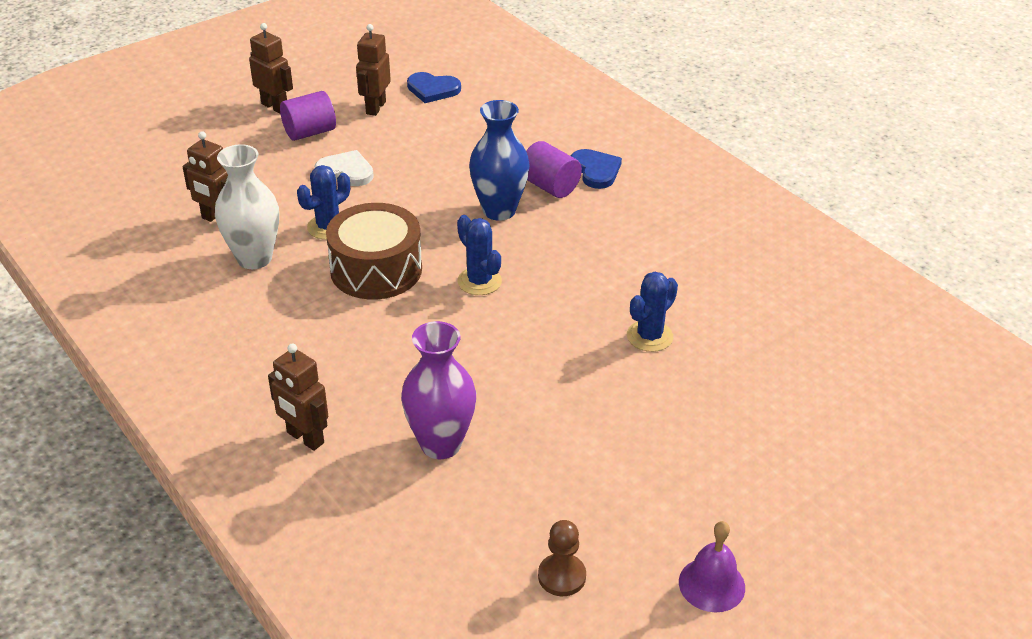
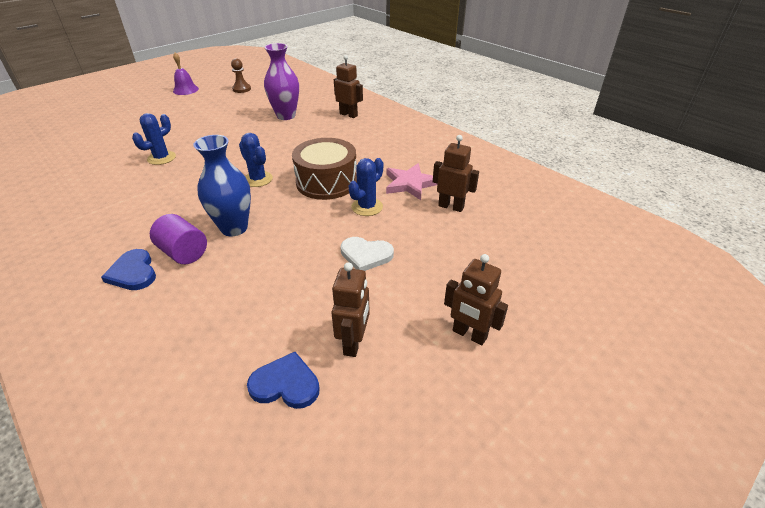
camera: 175 degrees right, 0 degrees up
white vase [215,144,279,269] -> pink star [386,163,437,200]
purple cylinder [280,91,336,141] -> none

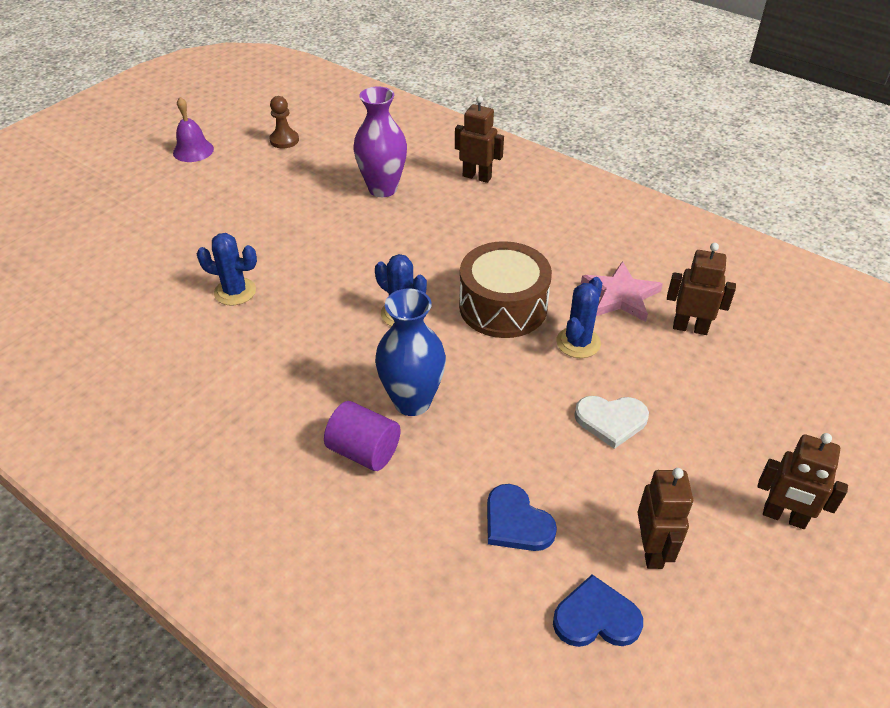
camera: 10 degrees left, 5 degrees up
blue heart [101,249,156,290] -> blue heart moved to [487,484,557,551]
blue cactus [132,113,176,165] -> blue cactus turned 75 degrees clockwise [197,233,257,306]

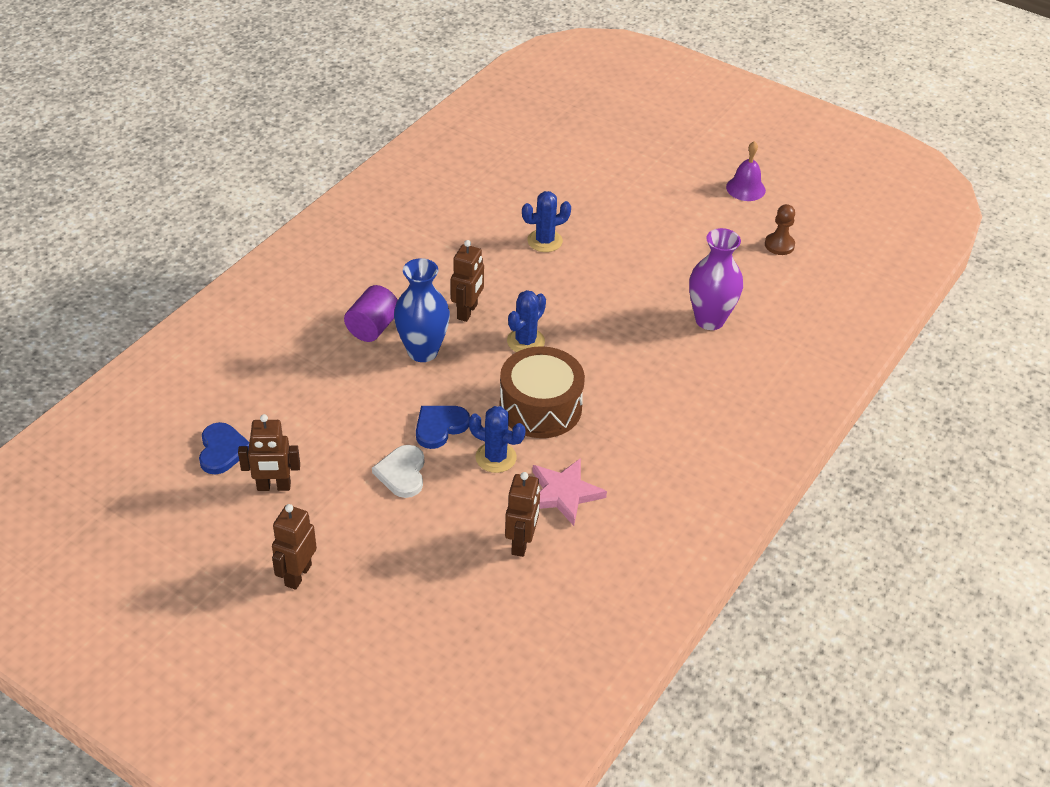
camera: 85 degrees right, 0 degrees up
blue cactus [197,233,257,306] -> blue cactus turned 60 degrees clockwise [522,191,571,252]
brown robot [455,96,504,183] -> brown robot moved to [451,240,484,322]
blue heart [487,484,557,551] -> blue heart moved to [416,406,470,449]

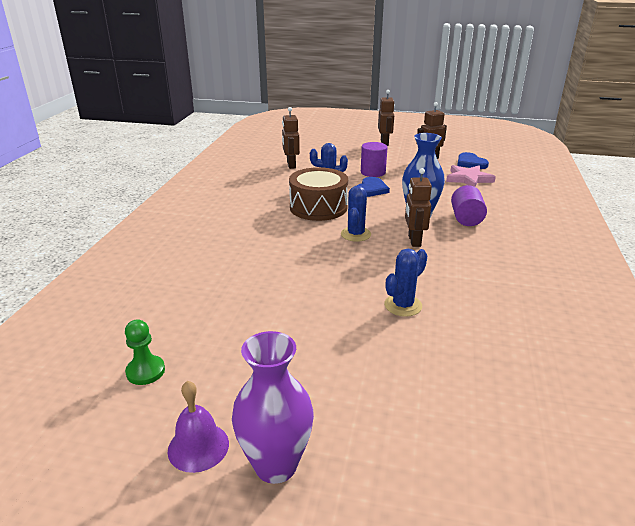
camera: 160 degrees right, 15 degrees down
white heart [372,445,424,498] -> purple cylinder [361,142,387,177]
pink star [532,458,607,526] -> pink star moved to [446,165,496,187]
purple vase [689,228,743,330] -> purple vase moved to [232,331,314,484]
brown pawn [765,204,795,255] -> green pawn [125,320,165,385]

